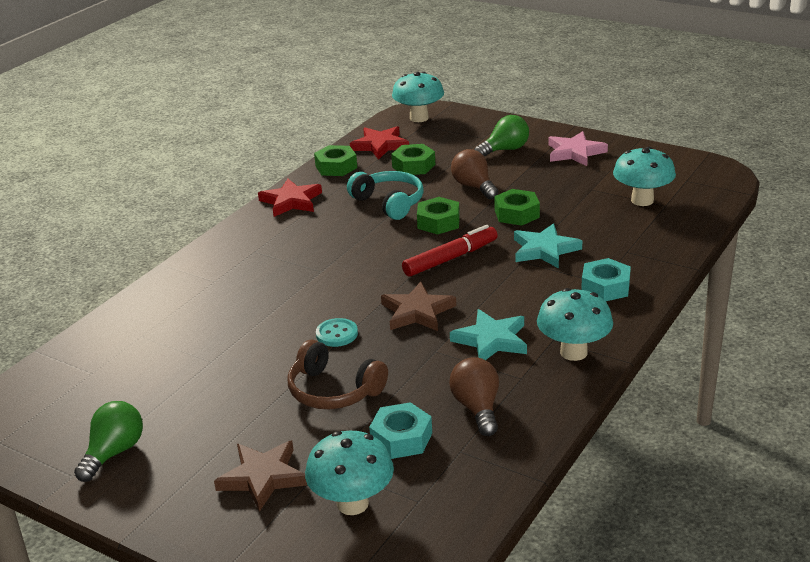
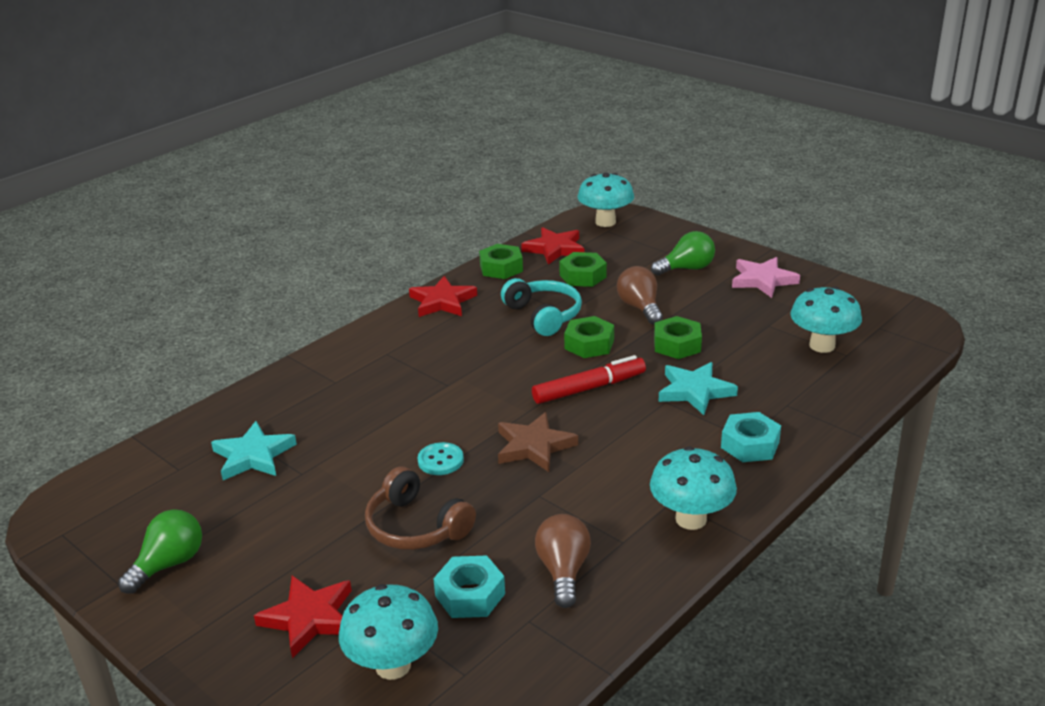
camera: 10 degrees right, 0 degrees up
brown star [214,441,307,512] -> red star [254,576,352,659]
turquoise star [450,309,527,360] -> turquoise star moved to [211,421,297,480]

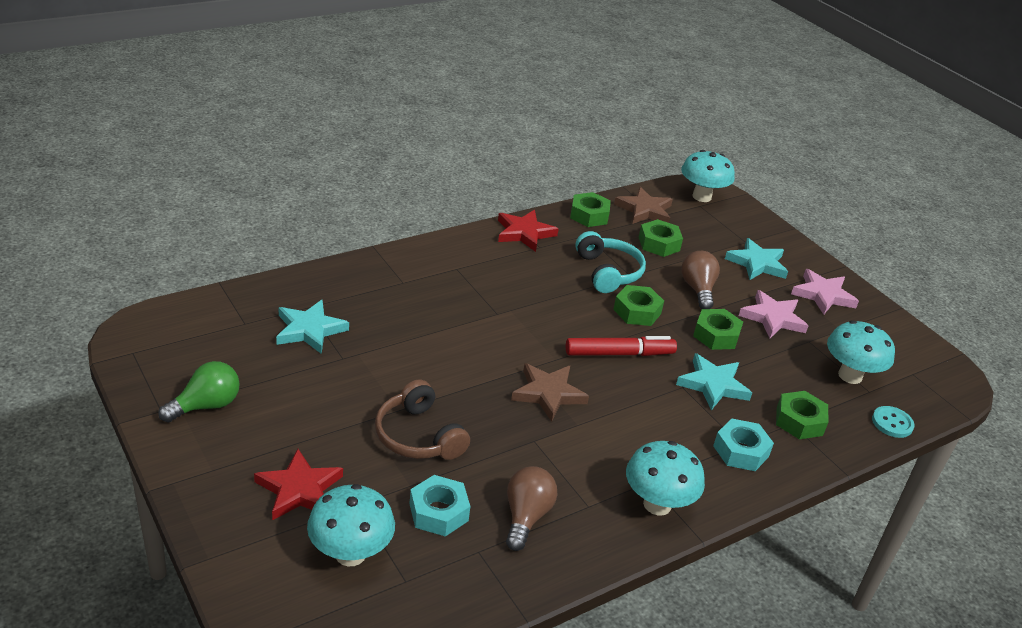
camera: 10 degrees right, 5 degrees up
turquoise button [418,442,464,475] -> turquoise button moved to [872,406,914,438]
red star [521,227,584,265] -> brown star [614,187,673,224]
green light bulb [651,231,715,275] -> turquoise star [725,238,788,280]
none -> pink star [739,290,808,338]
none -> green nut [776,391,829,439]

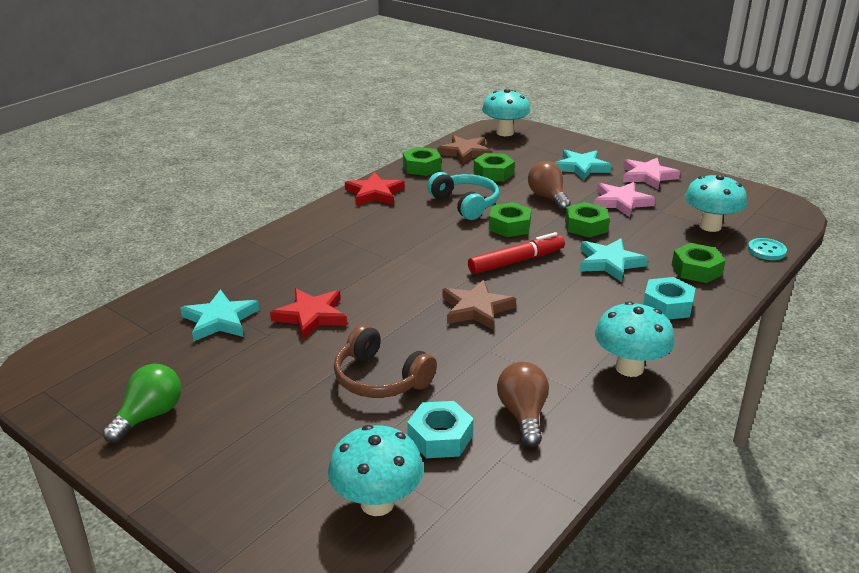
camera: 15 degrees left, 5 degrees down
red star [254,449,343,520] -> red star moved to [270,288,347,339]

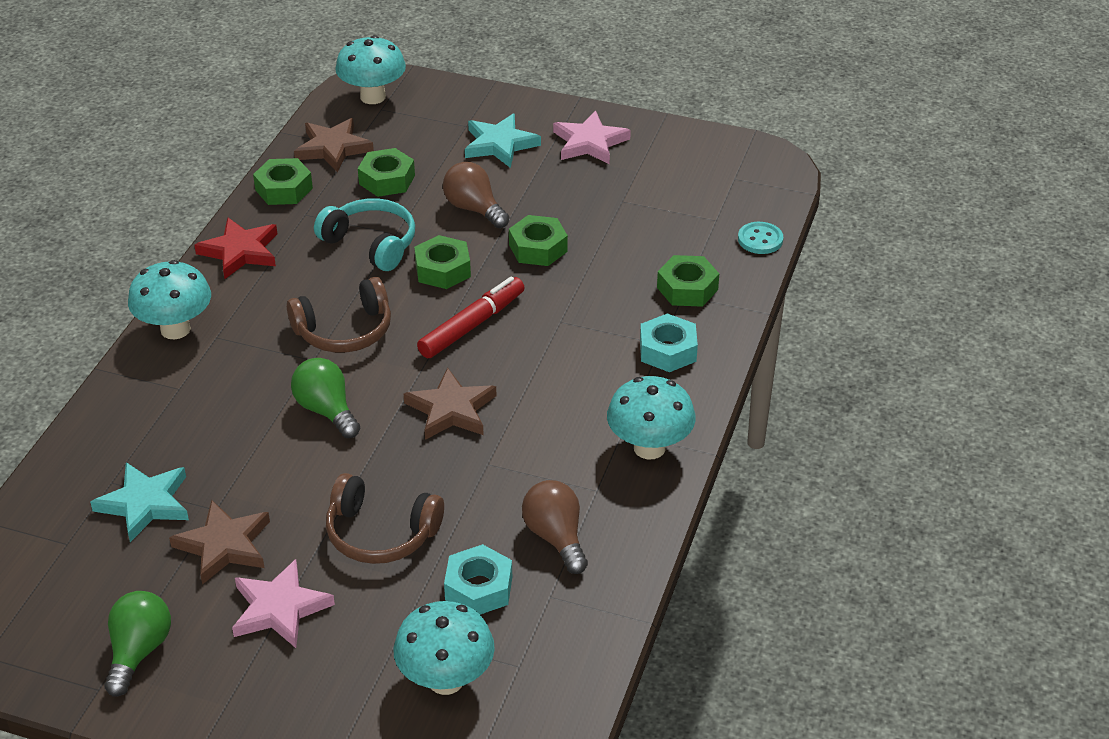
camera: 20 degrees left, 10 degrees up
red star [270,288,347,339] -> none
turquoise star [580,238,648,282] -> none
pink star [594,182,656,217] -> pink star moved to [232,559,335,648]
turquoise mushroom [685,174,747,232] -> turquoise mushroom moved to [128,260,211,339]
none -> brown star [169,500,270,585]
none -> brown headphones [287,277,391,353]
none -> green light bulb [291,358,360,438]

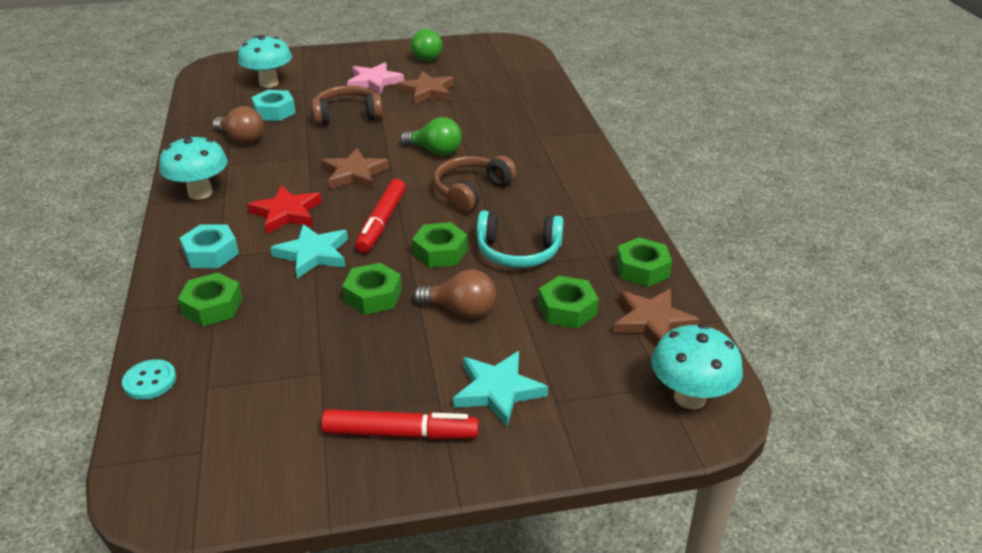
camera: 150 degrees right, 5 degrees down
turquoise star [90,462,189,542] -> turquoise star moved to [270,224,348,279]
turquoise mushroom [128,260,211,339] -> none
red star [194,218,277,279] -> red star moved to [247,185,322,234]
pink star [553,111,631,165] -> red marker [321,409,479,440]

